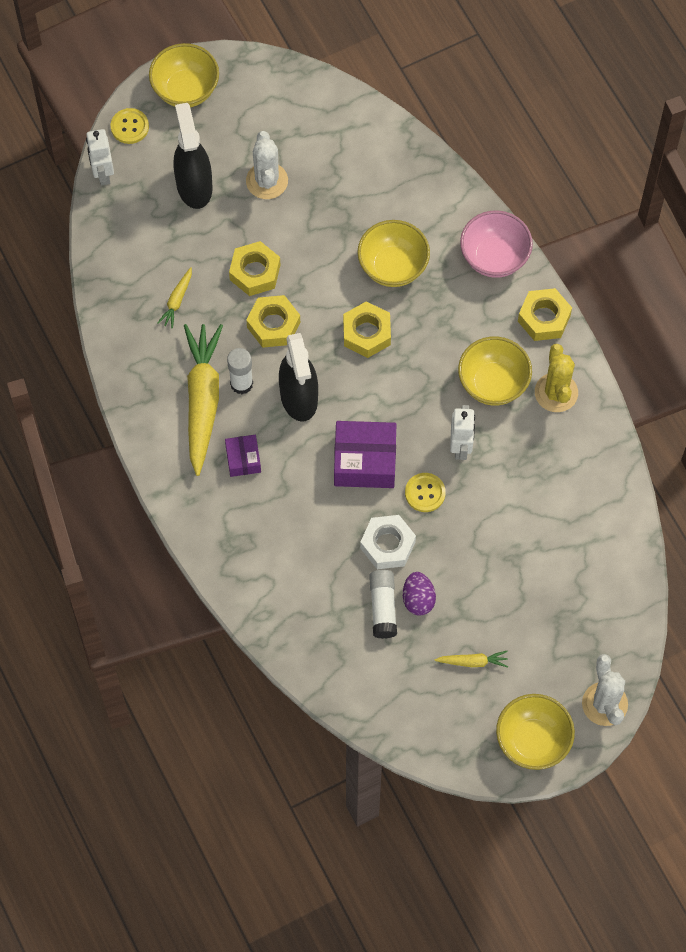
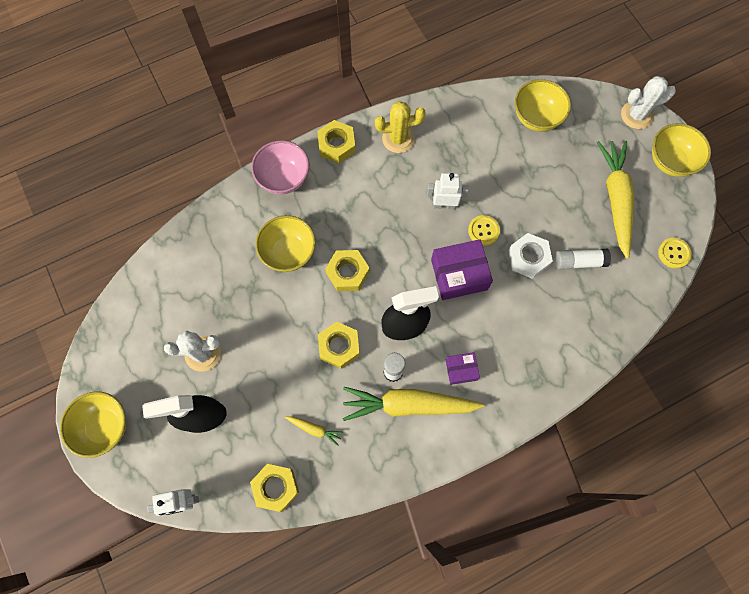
camera: 90 degrees left, 5 degrees up
yellow button [111,108,149,144] -> yellow button moved to [658,238,692,269]
yellow nut [229,241,280,296] -> yellow nut moved to [250,464,299,512]
purple box [334,421,397,488] -> purple box turned 75 degrees clockwise [431,239,493,300]
purple egg [403,572,436,616] -> none
yellow carrot [434,651,508,667] -> yellow carrot [597,141,634,259], size x2.32
yellow bowl [458,336,532,406] -> yellow bowl moved to [515,79,571,132]

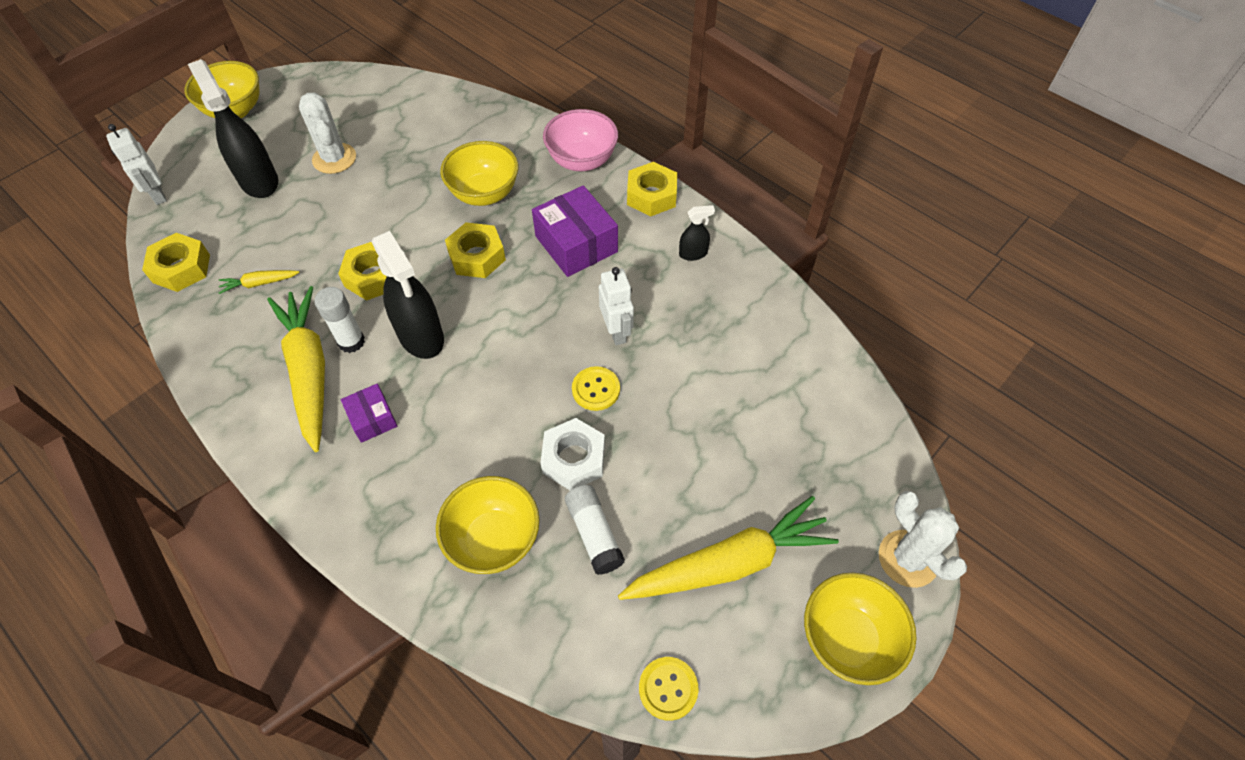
camera: 70 degrees right, 15 degrees down
yellow carrot [285,416,343,446] -> yellow carrot turned 75 degrees clockwise [219,270,300,294]
yellow cactus [375,101,426,153] -> black spray bottle [679,205,715,261]
purple box [431,239,493,300] -> purple box moved to [532,185,618,277]
yellow bowl [515,79,571,132] -> yellow bowl moved to [436,476,540,574]

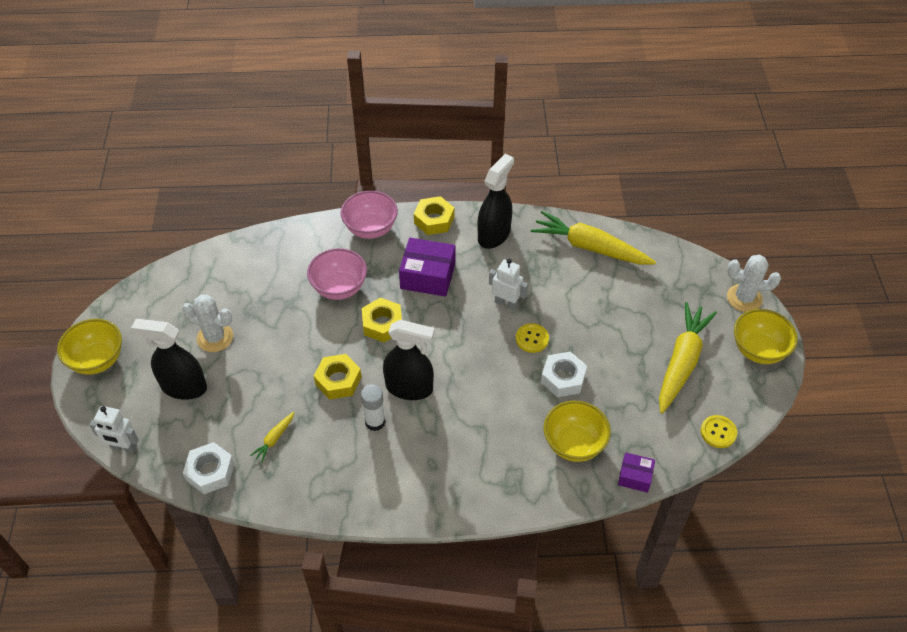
camera: 45 degrees left, 5 degrees down
yellow nut [142,233,210,292] -> white nut [183,442,235,494]
yellow carrot [267,286,325,452] -> yellow carrot moved to [531,211,656,265]
purple box [341,384,397,443] -> purple box moved to [618,452,655,493]
yellow bowl [440,141,518,206] -> pink bowl [307,248,367,300]
white glue stick [565,485,625,575] -> none
black spray bottle [679,205,715,261] -> black spray bottle [478,154,514,249], size x2.08

